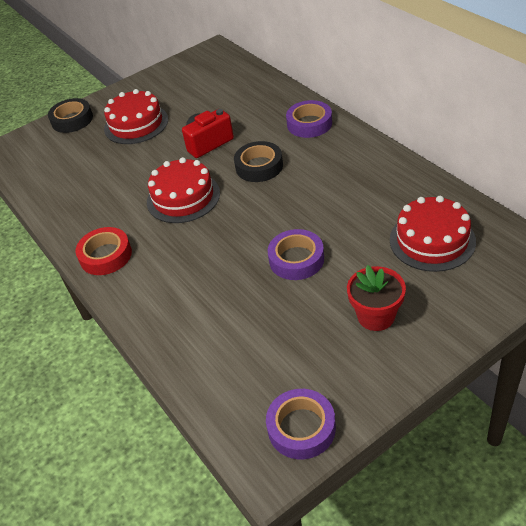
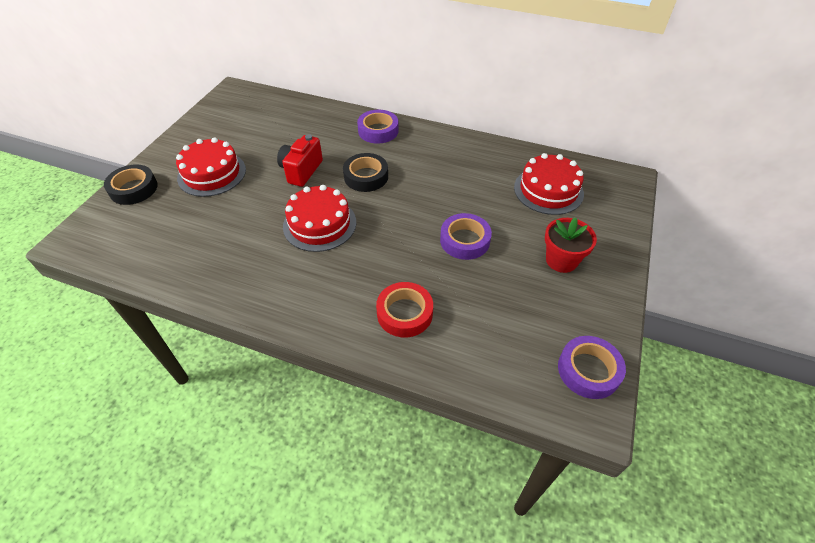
camera: 40 degrees left, 5 degrees up
red tape [76,227,132,275] -> red tape moved to [376,282,433,337]

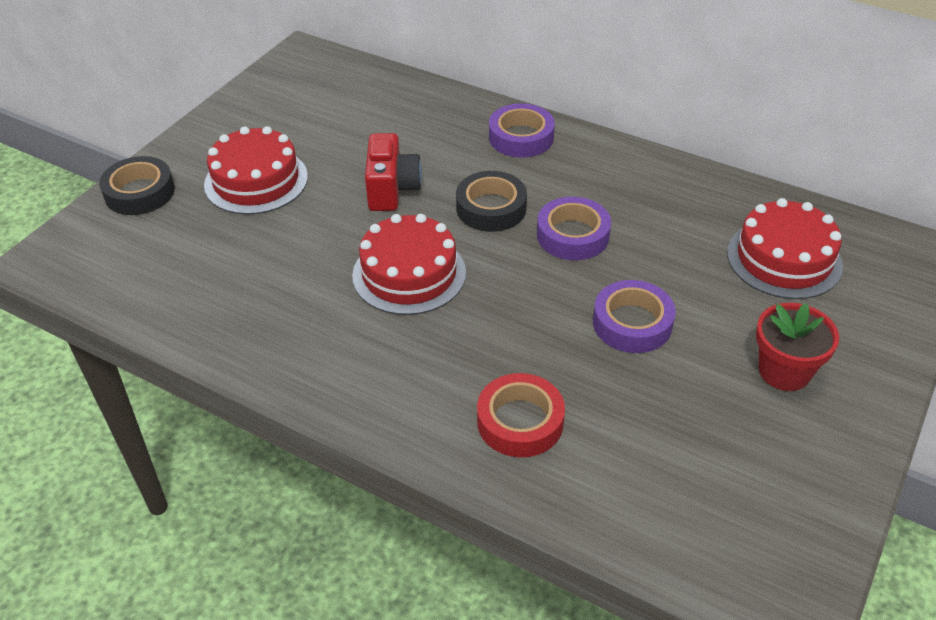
camera: 10 degrees right, 5 degrees down
red camera [277,134,323,187] -> red camera turned 150 degrees clockwise [365,133,422,211]
purple tape [558,336,626,399] -> purple tape moved to [537,197,611,260]

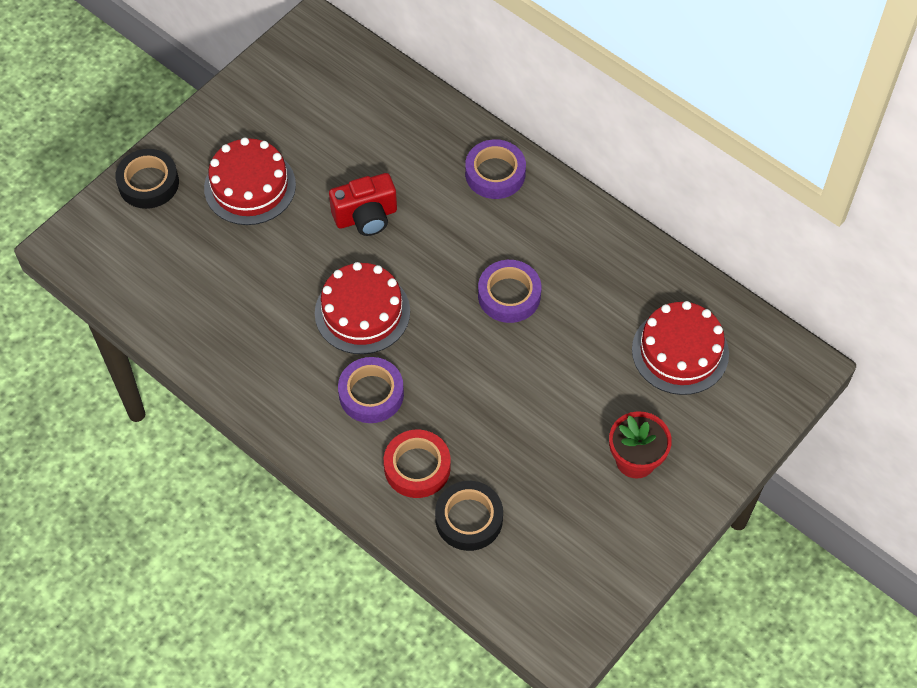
camera: 10 degrees right, 15 degrees up
red camera [365,133,422,211] -> red camera turned 60 degrees clockwise [329,173,397,236]
black tape [456,171,527,232] -> black tape moved to [435,481,503,551]
purple tape [593,280,675,353] -> purple tape moved to [338,357,404,423]

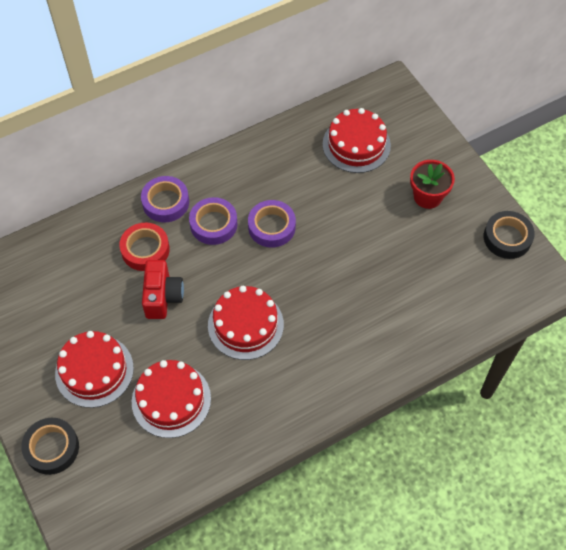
camera: 70 degrees left, 0 degrees up
purple tape [338,357,404,423] -> purple tape moved to [189,197,238,245]
red tape [384,429,451,498] -> red tape moved to [120,223,170,271]
black tape [435,481,503,551] -> black tape moved to [484,211,535,259]
none -> red cake [132,360,211,438]

